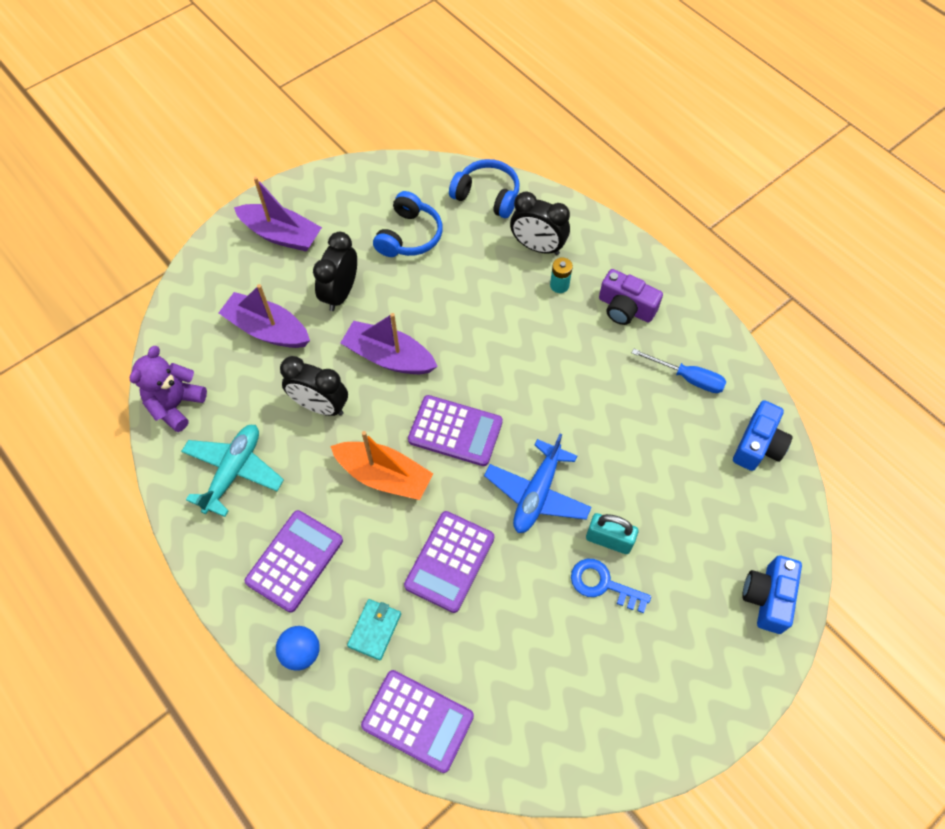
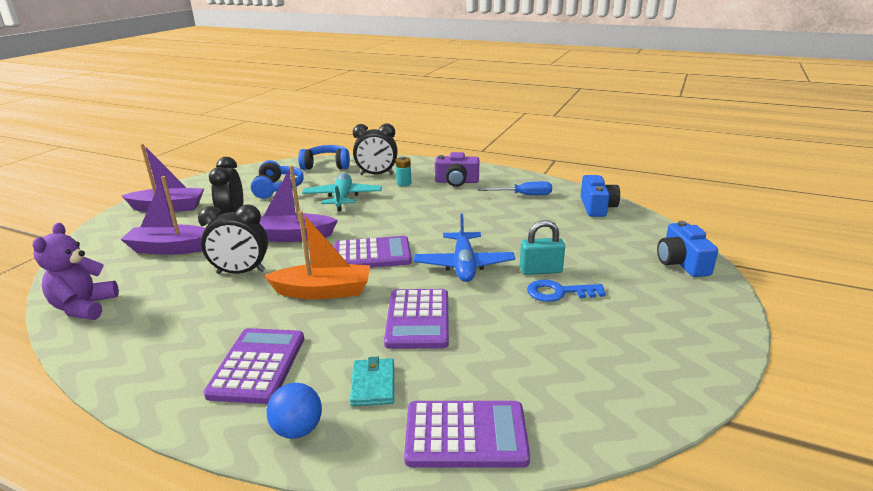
camera: 25 degrees left, 35 degrees down
turquoise plane [181,425,284,517] -> turquoise plane moved to [302,173,382,211]

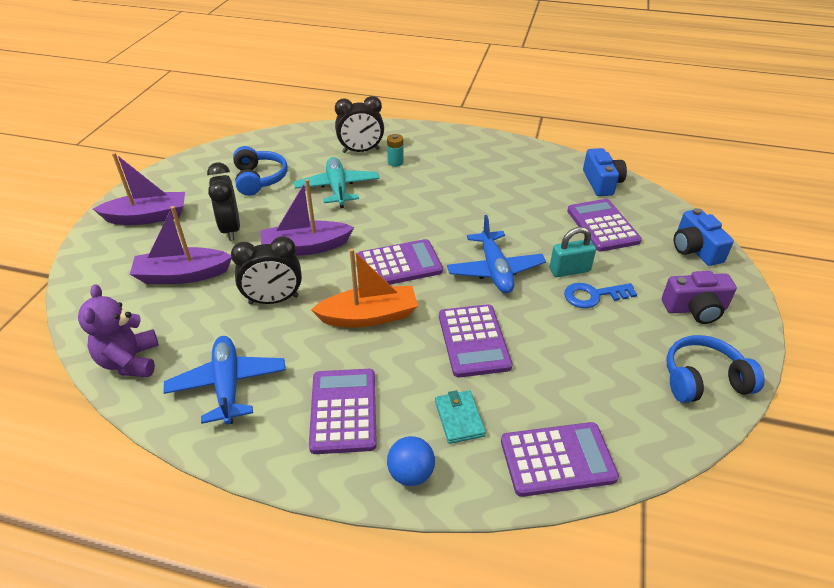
camera: 10 degrees left, 15 degrees up
blue headphones [298,145,350,170] -> blue headphones moved to [666,335,765,403]
purple camera [435,152,479,187] -> purple camera moved to [662,271,737,324]
blue screwdriver [478,181,552,195] -> none
none -> blue plane [164,336,286,425]
none -> purple calculator [567,199,642,252]

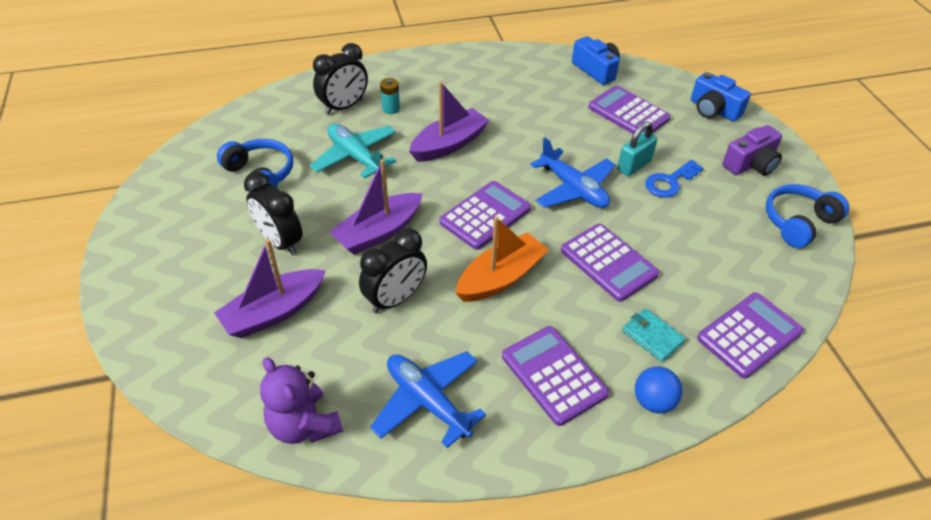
camera: 30 degrees left, 5 degrees up
purple boat [93,152,185,225] -> purple boat moved to [409,81,490,162]

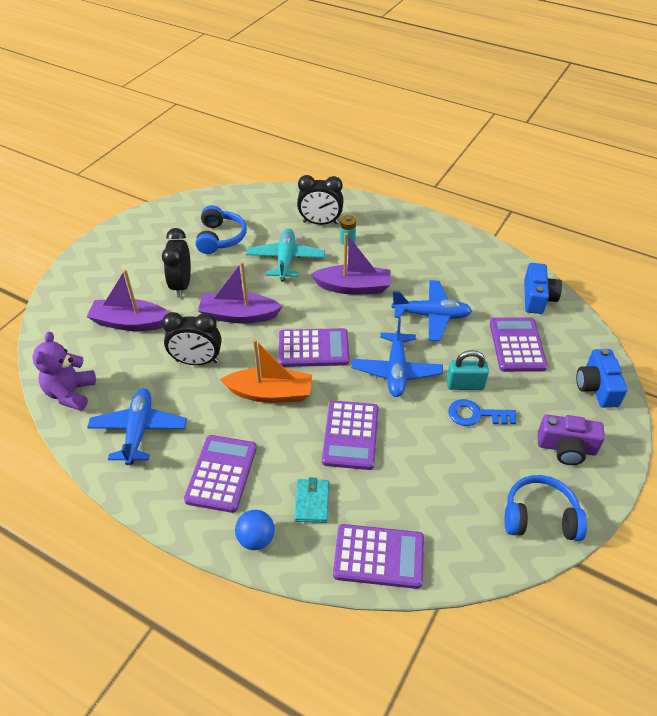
camera: 45 degrees right, 0 degrees up
none -> blue plane [391,280,472,341]

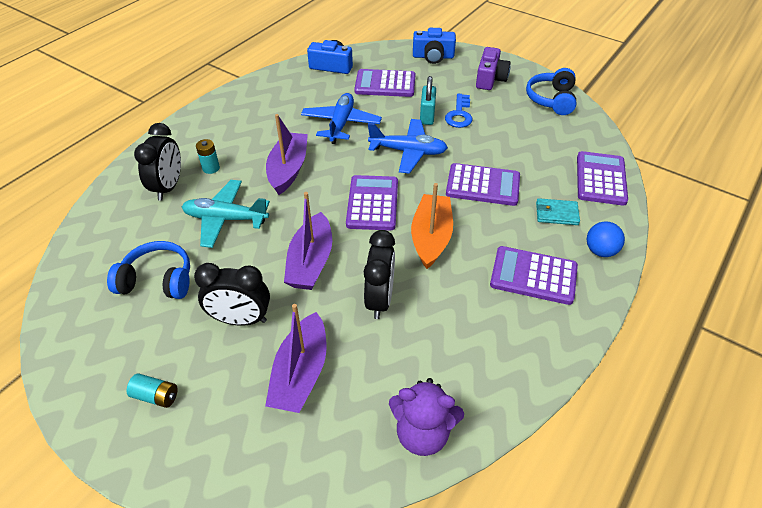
camera: 85 degrees left, 0 degrees up
blue plane [87,388,187,465] -> none
none -> turquoise battery [127,373,178,408]

